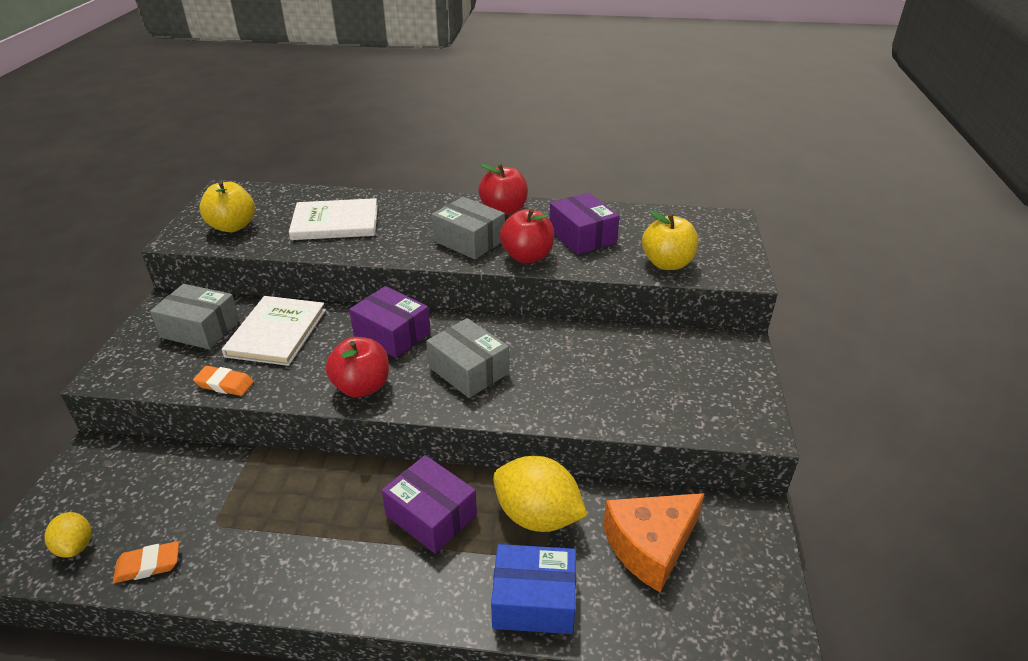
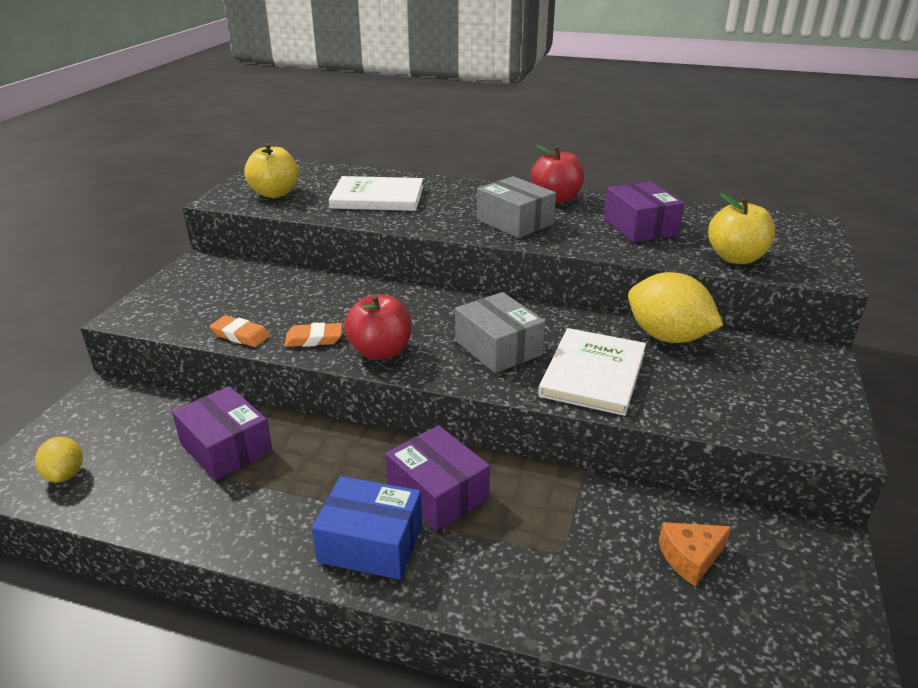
camera: 10 degrees right, 5 degrees down
orange eraser [113,541,179,583] -> orange eraser moved to [284,322,342,347]
grey box [150,284,240,349] -> none
white book [222,296,326,366] -> white book moved to [538,328,646,416]
purple box [349,286,430,358] -> purple box moved to [172,386,272,481]
blue box [491,544,576,634] -> blue box moved to [312,476,422,580]
yellow lemon [493,456,588,532] -> yellow lemon moved to [628,272,723,343]
red apple [500,209,554,263] -> none
orange cheese [603,493,705,592] -> orange cheese [659,522,731,586], size x0.56

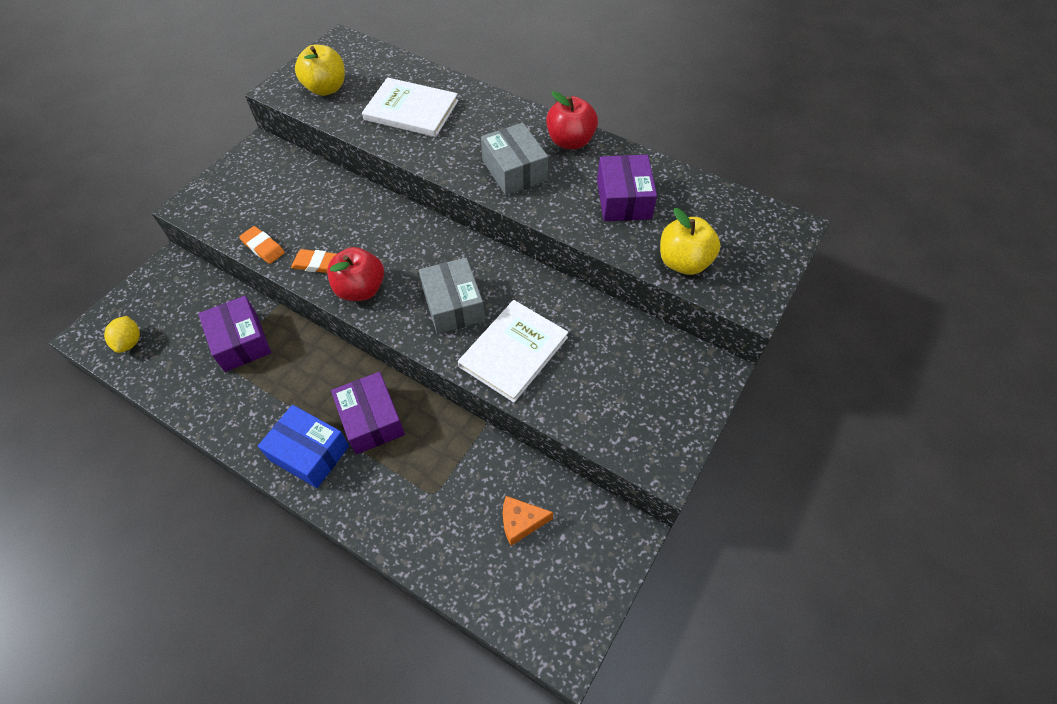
camera: 15 degrees right, 25 degrees up
yellow lemon [628,272,723,343] -> none

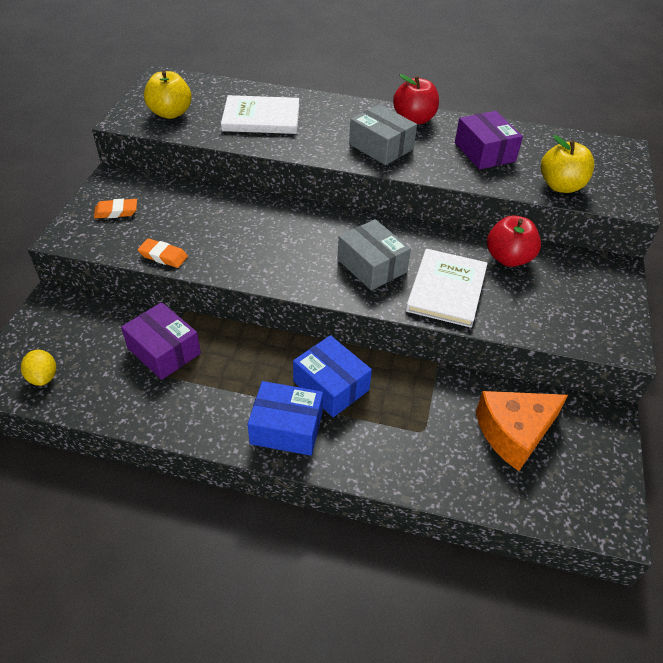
camera: 20 degrees left, 10 degrees down
orange eraser [291,249,336,273] -> orange eraser moved to [94,199,137,219]
red apple [327,247,384,301] -> red apple moved to [487,215,541,267]
purple box [331,372,405,454] -> blue box [293,335,372,417]
orange cheese [503,496,553,546] -> orange cheese [476,391,568,471], size x1.77

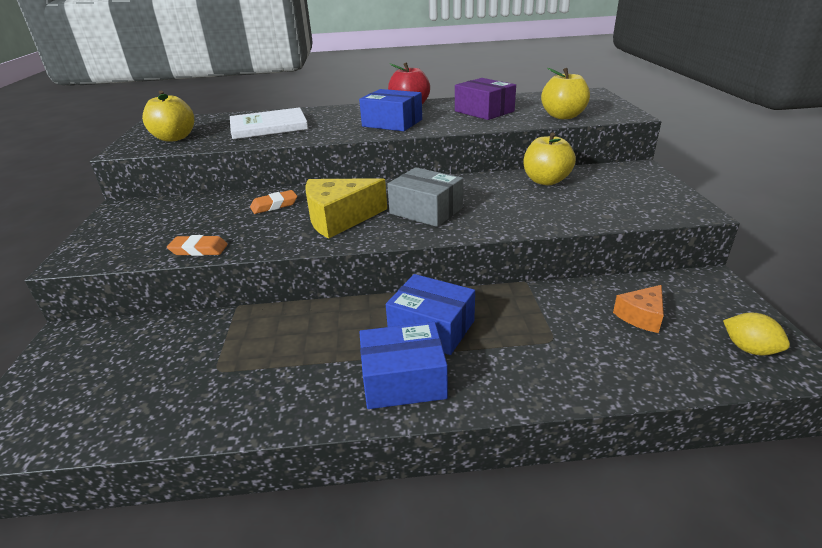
camera: 15 degrees left, 15 degrees down
yellow lemon [21,350,56,386] -> yellow lemon moved to [723,313,790,356]
orange eraser [94,199,137,219] -> orange eraser moved to [250,190,297,214]
purple box [121,302,201,380] -> none
grey box [349,104,417,165] -> blue box [359,89,422,131]
white book [406,249,488,328] -> none
orange cheese [476,391,568,471] -> orange cheese [613,285,664,333], size x0.56
red apple [487,215,541,267] -> yellow apple [524,132,576,185]
none -> yellow cheese [305,178,387,239]

